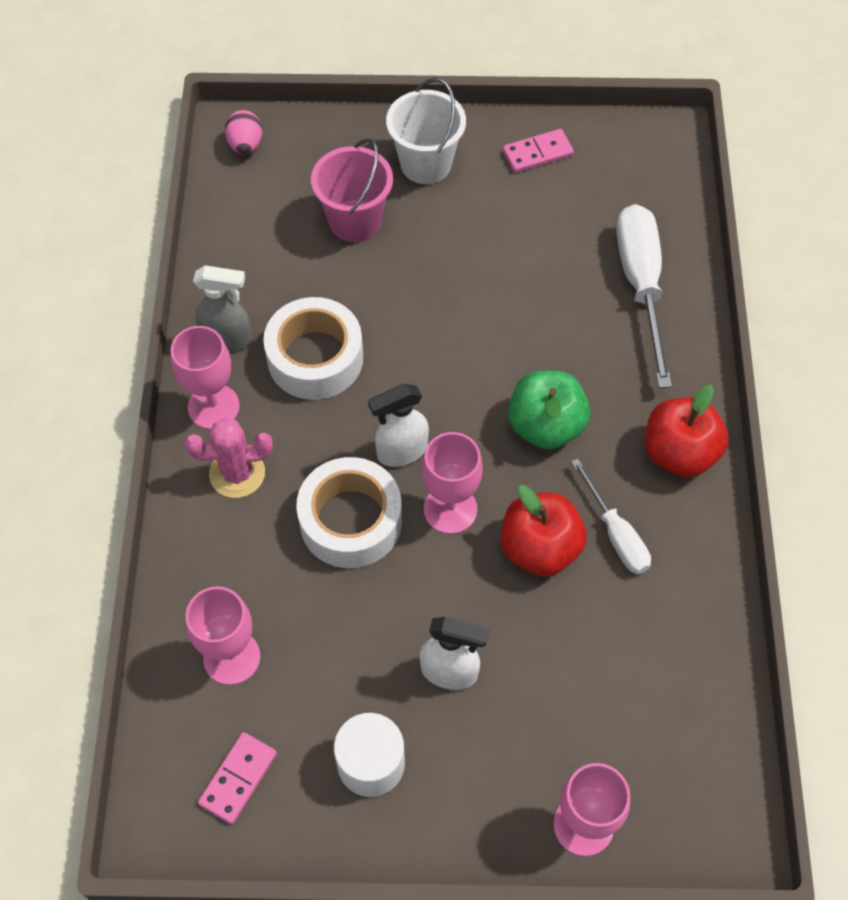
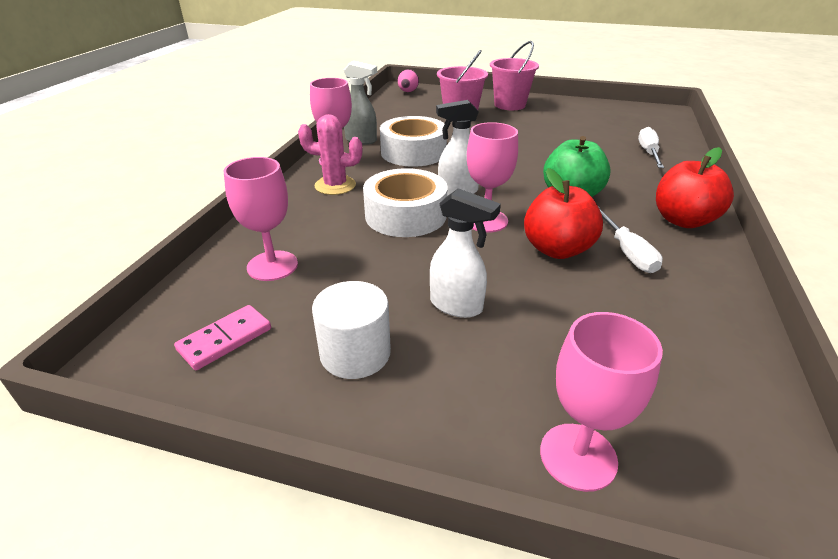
camera: 15 degrees right, 25 degrees down
white bucket [386,78,466,184] -> pink bucket [490,41,539,110]
pink domino [502,129,574,173] -> none
white screwdriver [616,204,672,388] -> white screwdriver [638,127,664,168], size x0.59

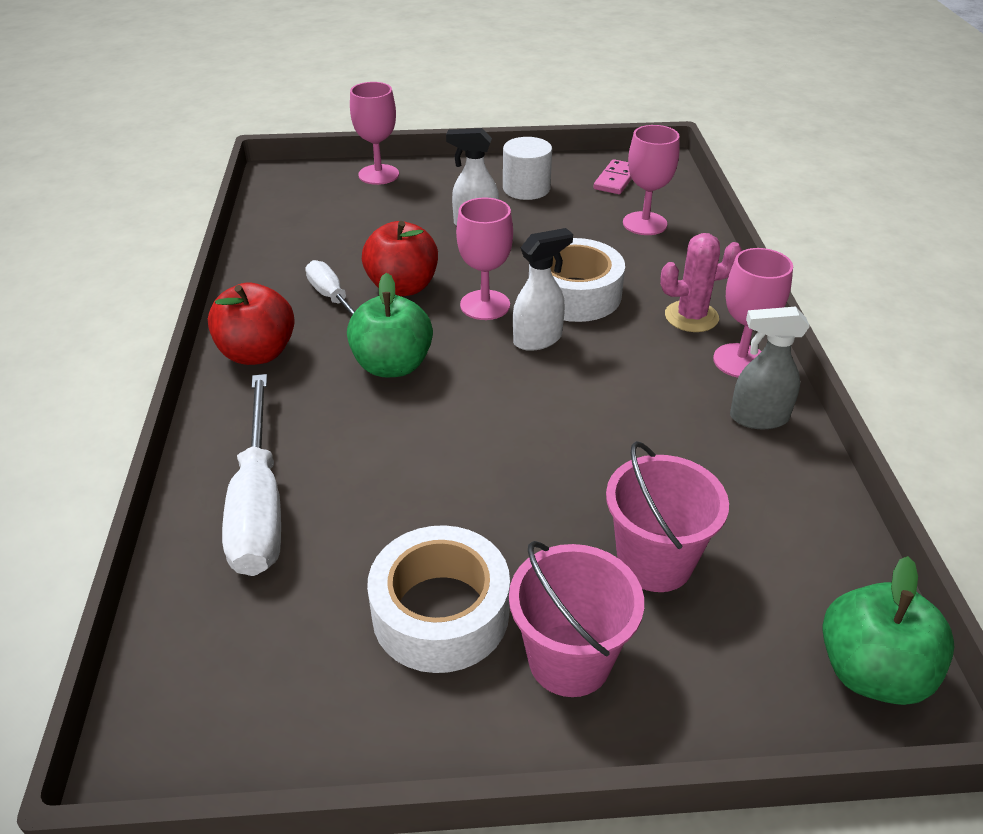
camera: 160 degrees right, 5 degrees up
white tape [380,116,447,167] -> white tape moved to [367,525,510,673]
pink egg [398,69,419,92] -> green apple [823,556,955,705]
white screwdriver [638,127,664,168] -> white screwdriver [222,374,281,576], size x1.69

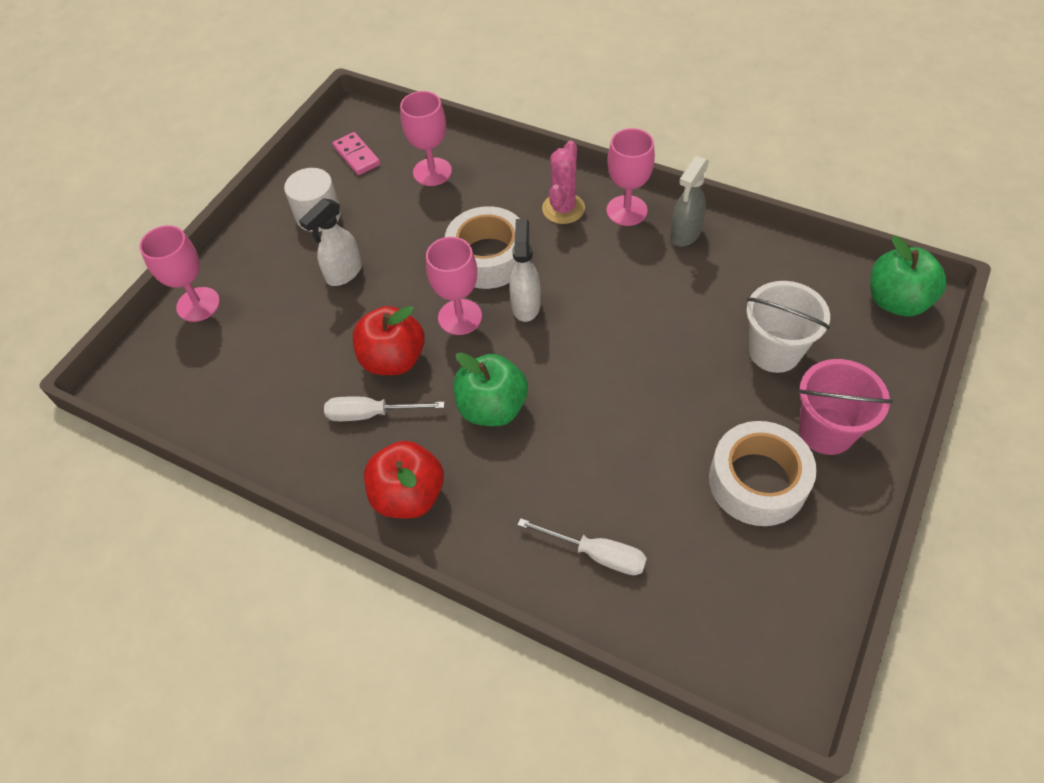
camera: 55 degrees left, 15 degrees up
white screwdriver [222,374,281,576] -> white screwdriver [517,518,647,575], size x0.59
pink bucket [606,441,729,592] -> white bucket [746,281,830,373]

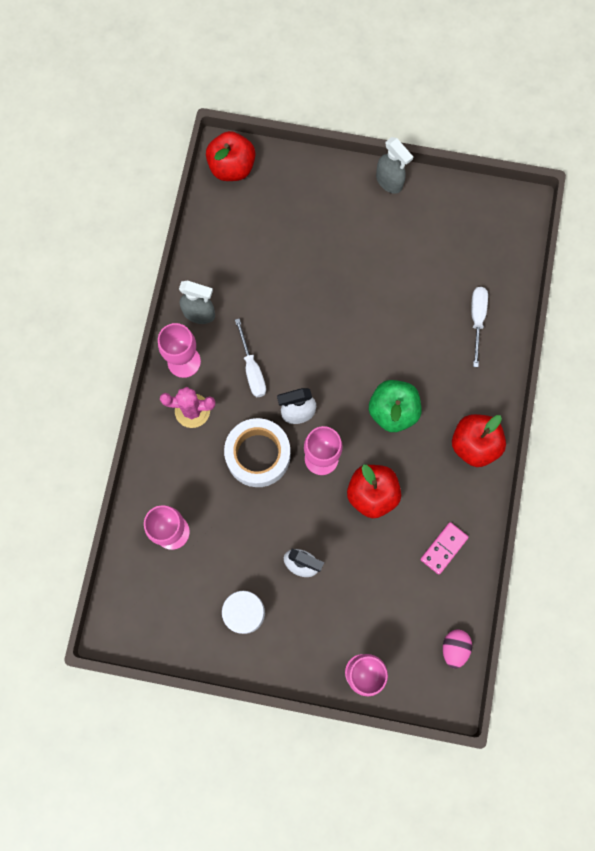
camera: 110 degrees left, 20 degrees up
white screwdriver [324,397,445,421] -> white screwdriver moved to [235,318,266,397]
pink domino [332,132,381,175] -> pink domino moved to [420,522,469,575]
white tape [709,421,817,526] -> none
white bucket [746,281,830,373] -> none
pink bucket [797,359,893,455] -> none
green apple [870,236,947,317] -> red apple [206,131,255,181]
none -> grey spray bottle [376,137,413,194]
none -> pink egg [443,629,472,669]

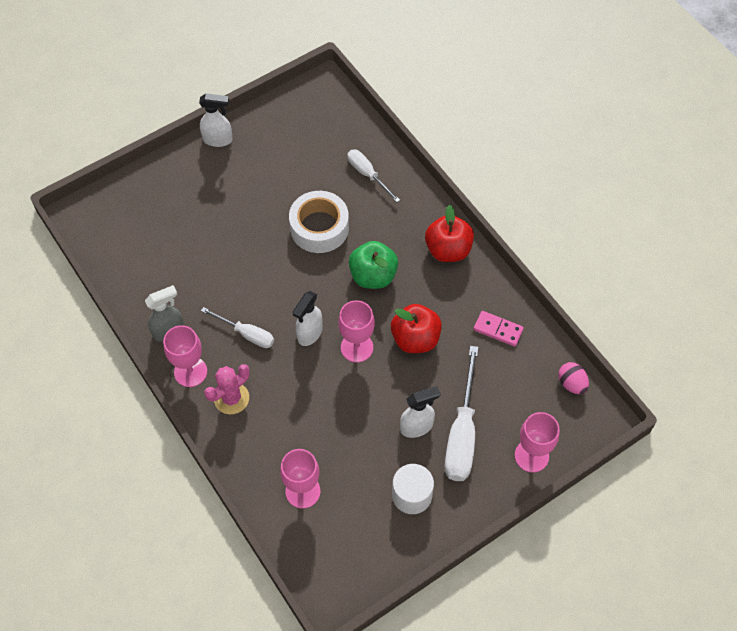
camera: 45 degrees left, 15 degrees down
red apple [206,131,255,181] -> none
white tape [224,418,291,487] -> white tape moved to [289,191,349,253]
grey spray bottle [376,137,413,194] -> white spray bottle [199,93,233,147]
pink domino [420,522,469,575] -> pink domino turned 60 degrees counterclockwise [474,311,524,347]
none -> white screwdriver [445,346,479,481]

